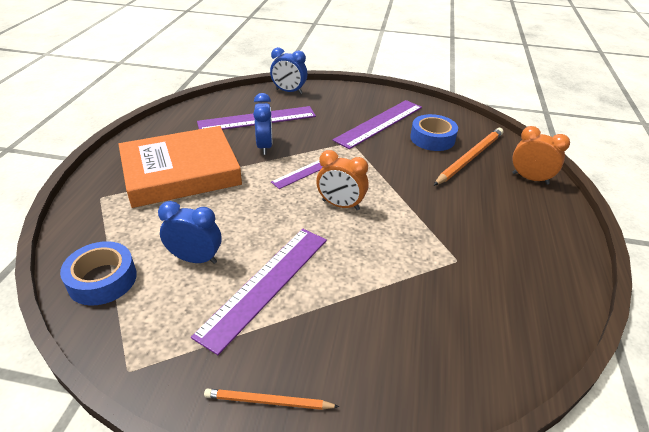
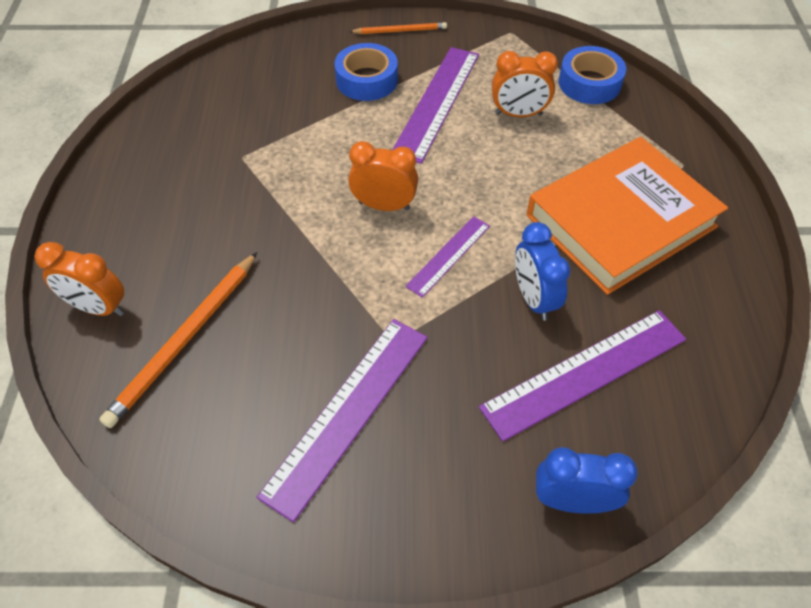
camera: 170 degrees right, 15 degrees up
blue clock [158,201,221,264] -> orange clock [492,51,558,117]
blue tape [410,114,458,151] -> blue tape moved to [335,43,398,101]

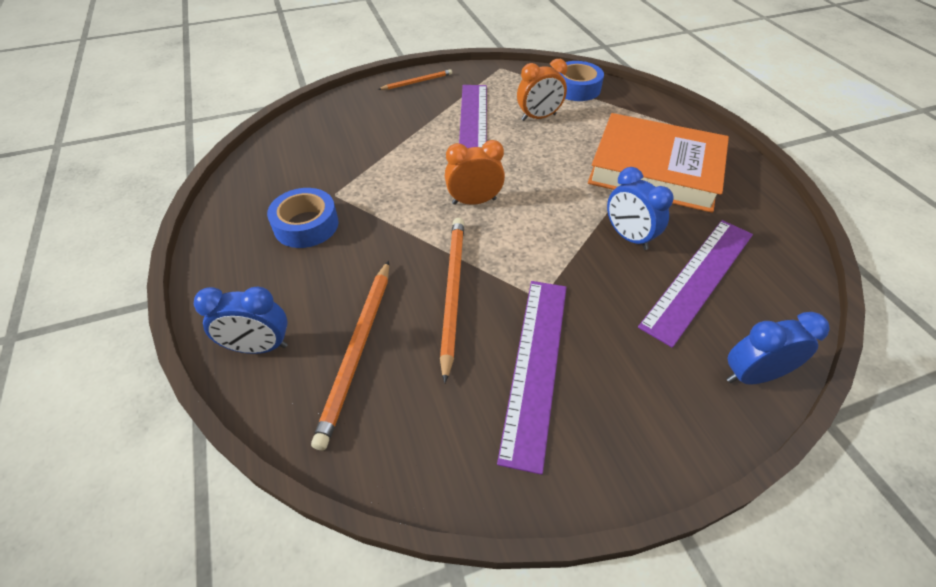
camera: 20 degrees left, 5 degrees down
orange clock [35,242,124,316] -> blue clock [194,287,288,354]
blue tape [335,43,398,101] -> blue tape moved to [267,188,339,248]
purple ruler [405,216,490,298] -> none
orange book [527,137,728,295] -> orange book turned 75 degrees clockwise [588,113,729,213]
none -> orange pencil [440,218,464,384]

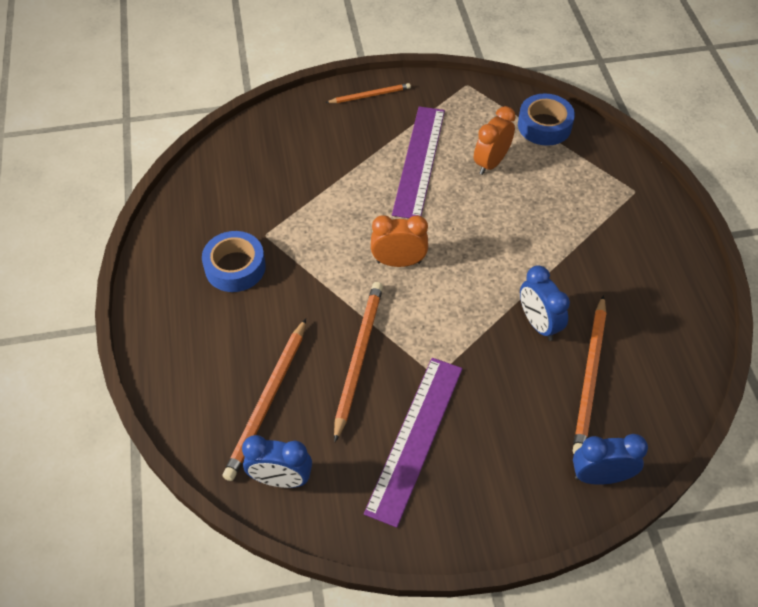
camera: 10 degrees right, 5 degrees up
blue clock [194,287,288,354] -> blue clock moved to [242,435,312,488]
orange clock [517,59,567,121] -> orange clock turned 135 degrees clockwise [474,106,516,175]
orange book [588,113,729,213] -> none
purple ruler [638,220,753,348] -> orange pencil [573,295,607,454]

